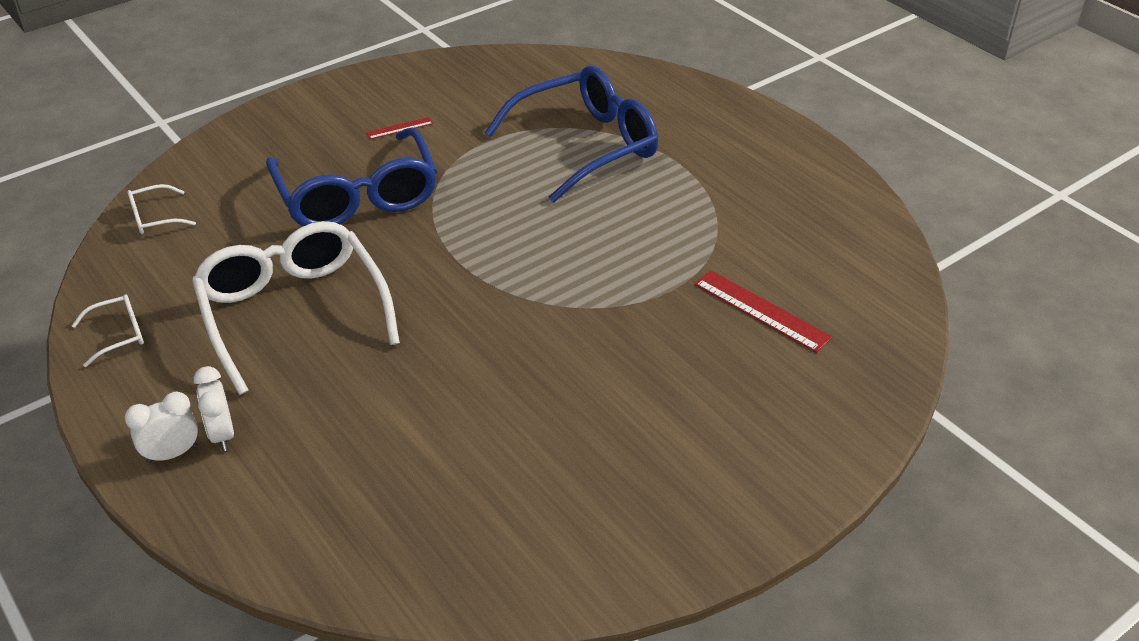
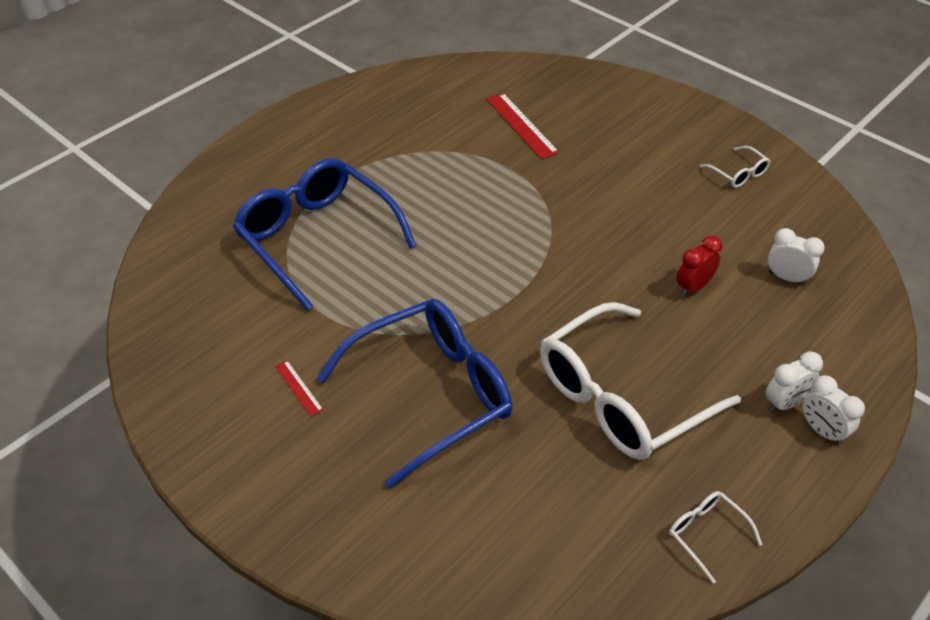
camera: 100 degrees left, 5 degrees up
white glasses [127,184,196,234] -> white glasses moved to [700,146,770,188]
red ruler [694,270,833,353] -> red ruler turned 60 degrees counterclockwise [486,93,559,159]
none -> red clock [676,236,722,297]
none -> white clock [768,228,825,285]

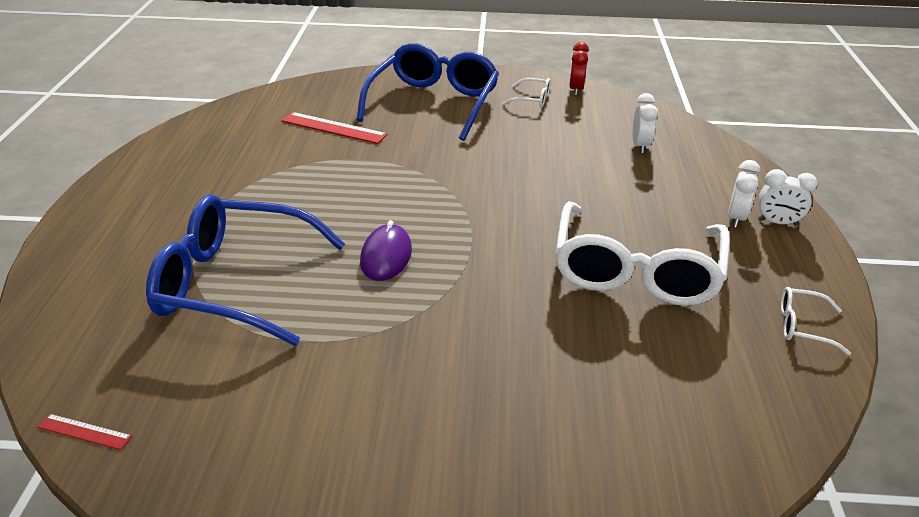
camera: 40 degrees left, 10 degrees down
red ruler [275,360,324,417] -> red ruler moved to [37,414,132,450]
blue glasses [317,299,513,489] -> blue glasses moved to [356,43,499,141]
red clock [676,236,722,297] -> red clock moved to [569,42,589,96]
white clock [768,228,825,285] -> white clock turned 105 degrees clockwise [633,93,658,153]
none -> purple mouse [360,220,412,281]

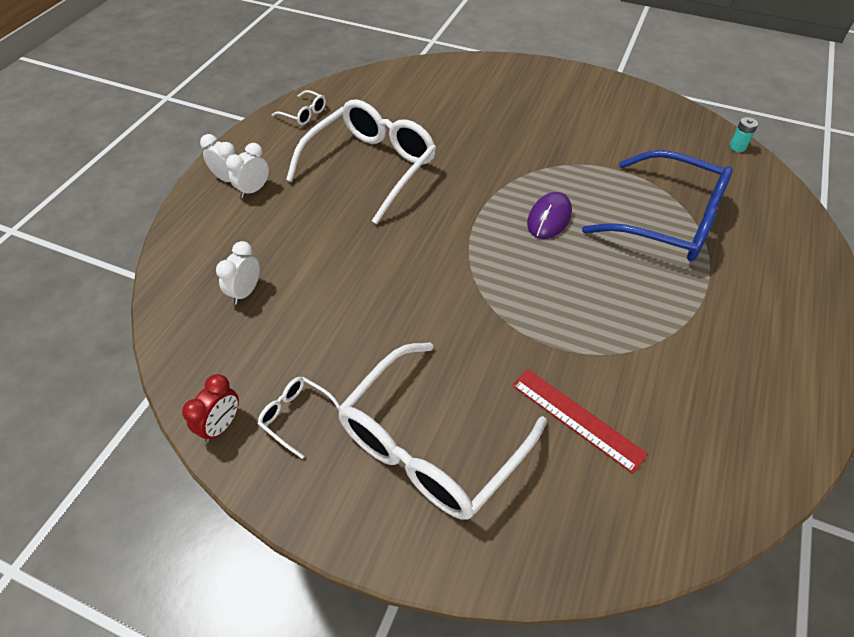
camera: 160 degrees left, 15 degrees up
red ruler [37,414,132,450] -> turquoise battery [729,117,758,152]
blue glasses [356,43,499,141] -> white glasses [338,342,547,520]

